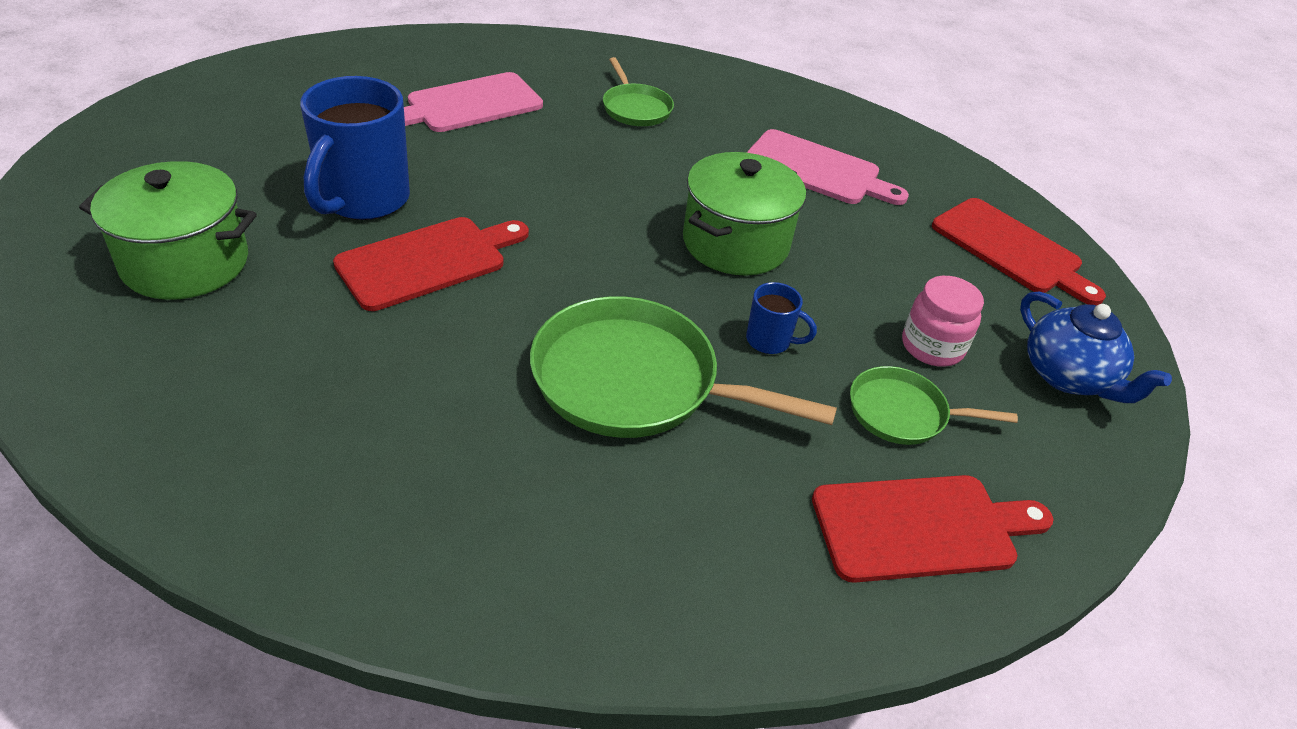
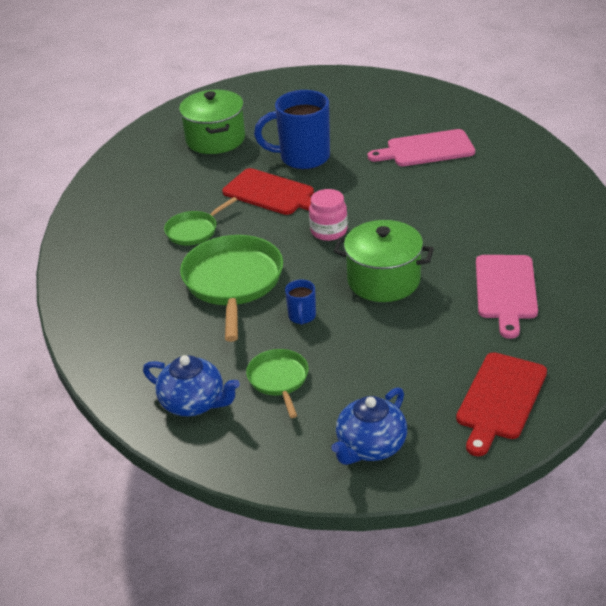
camera: 75 degrees right, 5 degrees down
pink cutting board [404,72,543,132] -> pink cutting board turned 45 degrees counterclockwise [368,129,475,166]
green pan [603,57,674,126] -> green pan moved to [164,197,238,245]
red cutting board [812,475,1053,583] -> blue teapot [143,355,240,416]
pink jar [902,276,984,367] -> pink jar moved to [309,189,348,241]

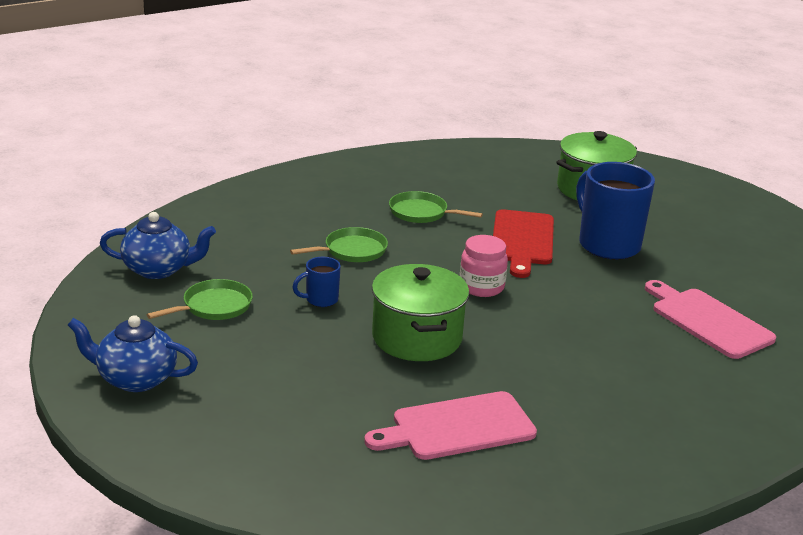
camera: 60 degrees right, 10 degrees down
blue teapot [143,355,240,416] -> blue teapot turned 90 degrees counterclockwise [100,212,216,279]
green pan [180,235,283,342] -> green pan [290,227,388,262], size x0.54
red cutting board [456,352,547,456] -> none

